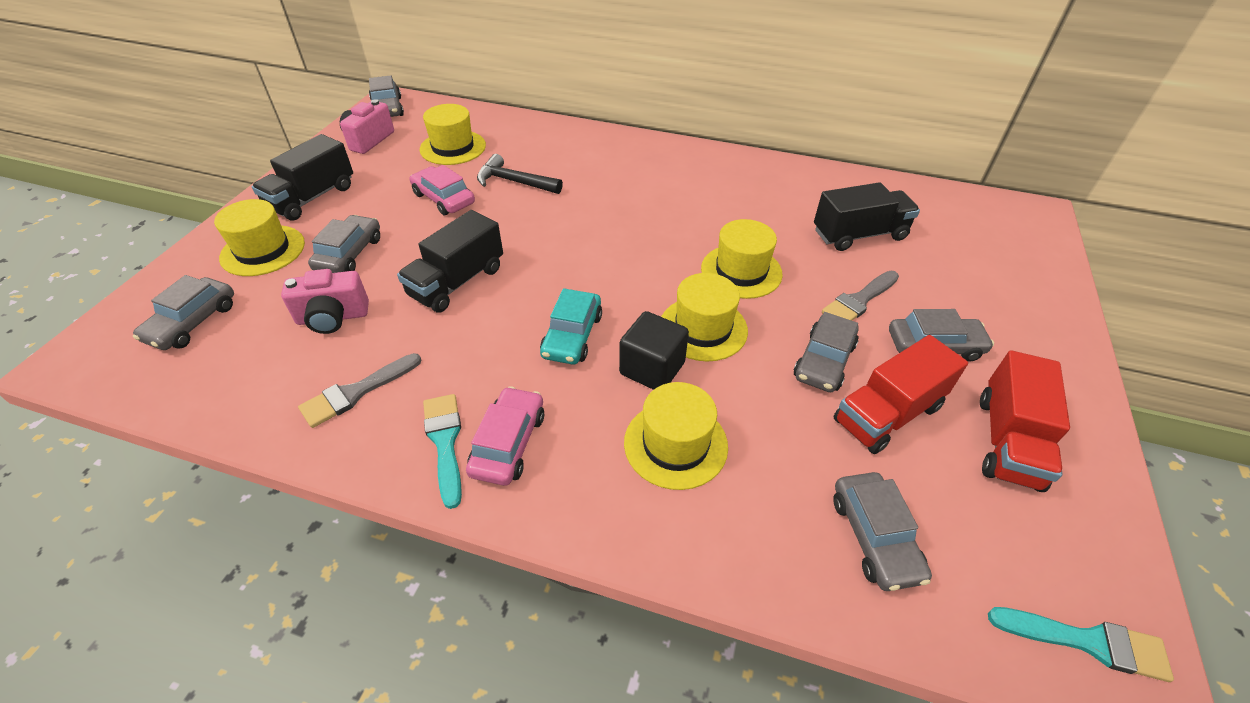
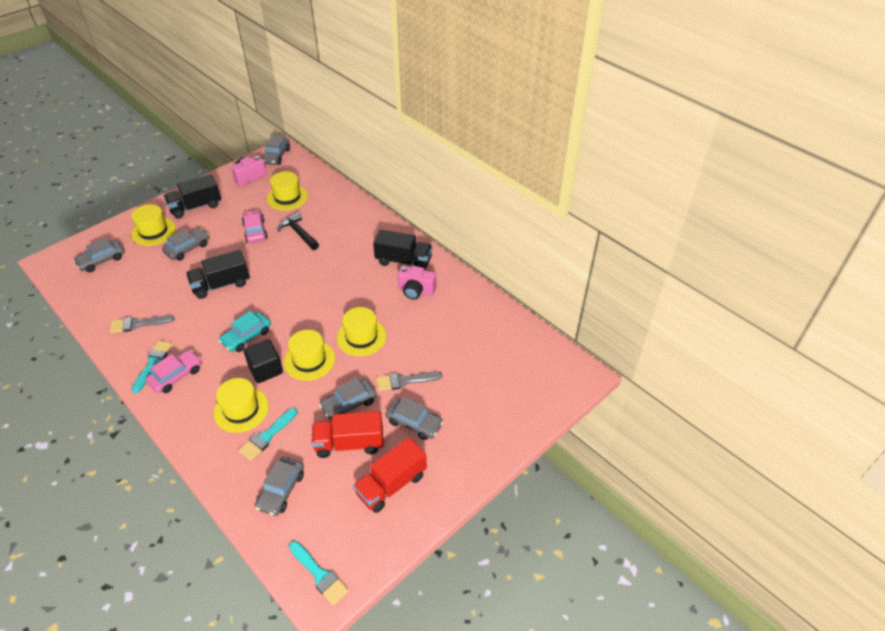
camera: 30 degrees right, 0 degrees up
pink camera [281,269,369,334] -> pink camera moved to [398,265,436,300]
black truck [814,182,920,251] -> black truck moved to [373,230,432,270]
none -> turquoise brush [239,408,298,461]

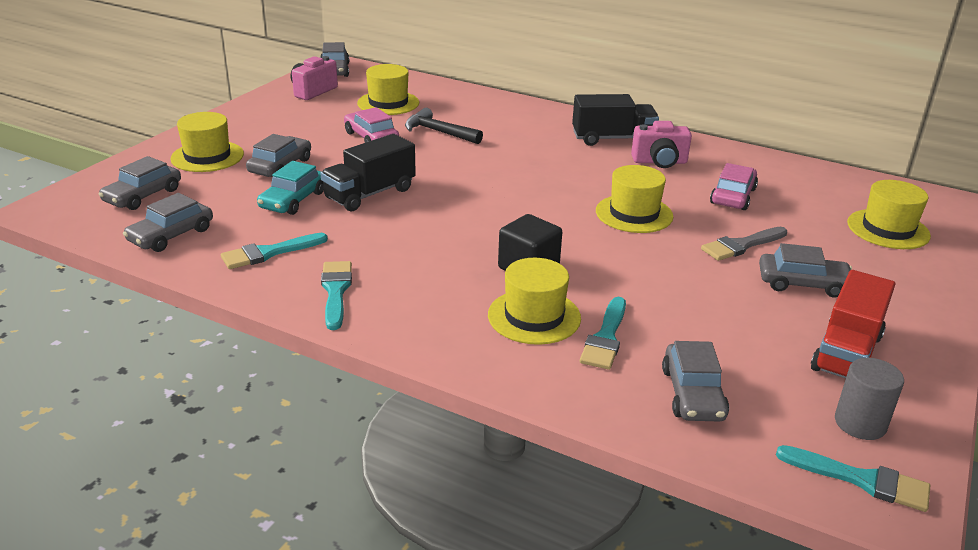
camera: 20 degrees left, 15 degrees down
grey brush [110,315,175,333] -> turquoise brush [221,233,328,269]
pink car [145,350,202,393] -> pink car moved to [710,163,758,210]
black truck [164,174,221,219] -> none
turquoise car [219,311,271,352] -> turquoise car moved to [257,161,324,215]
yellow hat [284,330,335,381] -> yellow hat moved to [847,180,931,249]
red truck [311,411,383,458] -> none
grey car [319,378,377,420] -> grey car moved to [123,193,213,252]
none -> grey cylinder [835,358,904,440]

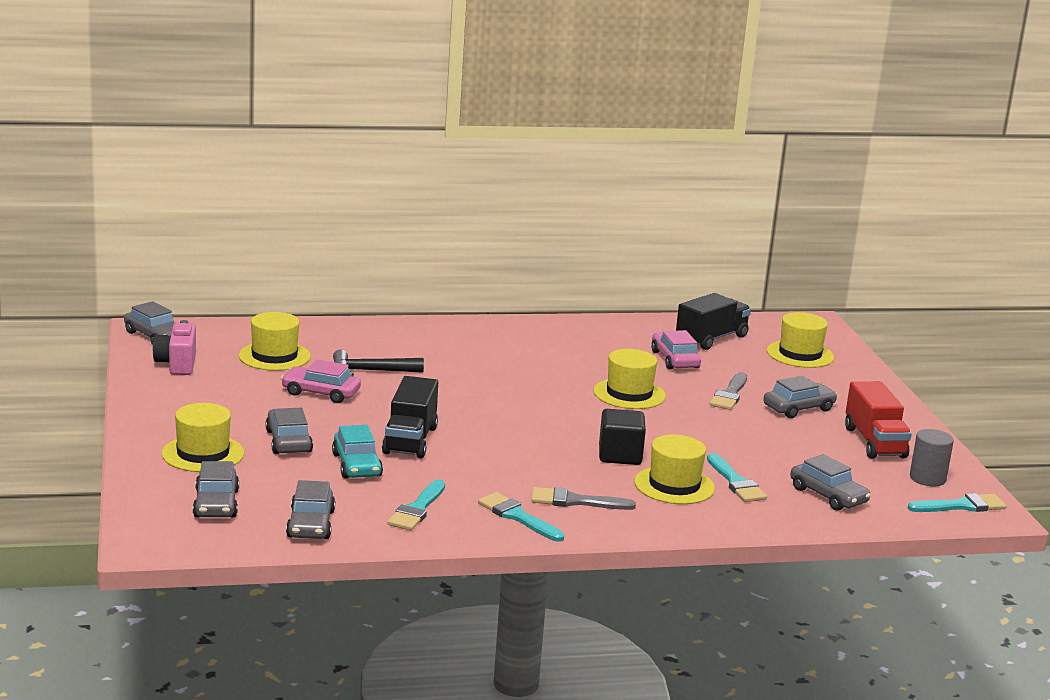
camera: 40 degrees left, 10 degrees down
black truck [572,94,659,146] -> black truck moved to [676,293,751,350]
pink camera [631,121,692,168] -> none
none -> grey brush [531,487,636,510]

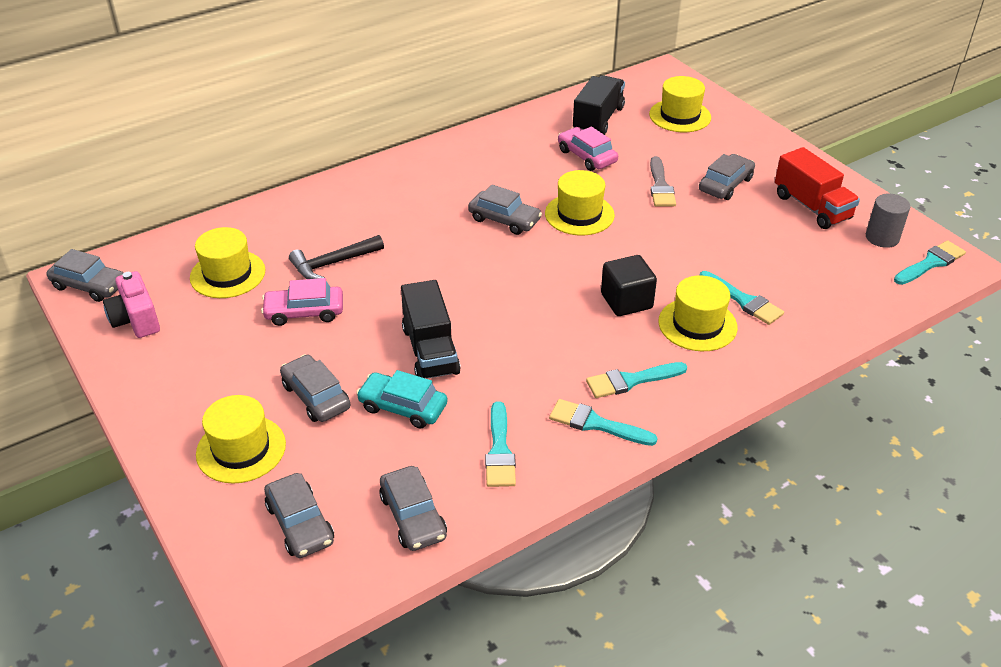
camera: 20 degrees left, 20 degrees up
turquoise car [332,425,383,478] -> turquoise car turned 150 degrees clockwise [356,370,447,428]
grey brush [531,487,636,510] -> turquoise brush [586,362,687,398]
grey car [790,454,871,511] -> grey car moved to [468,184,542,235]

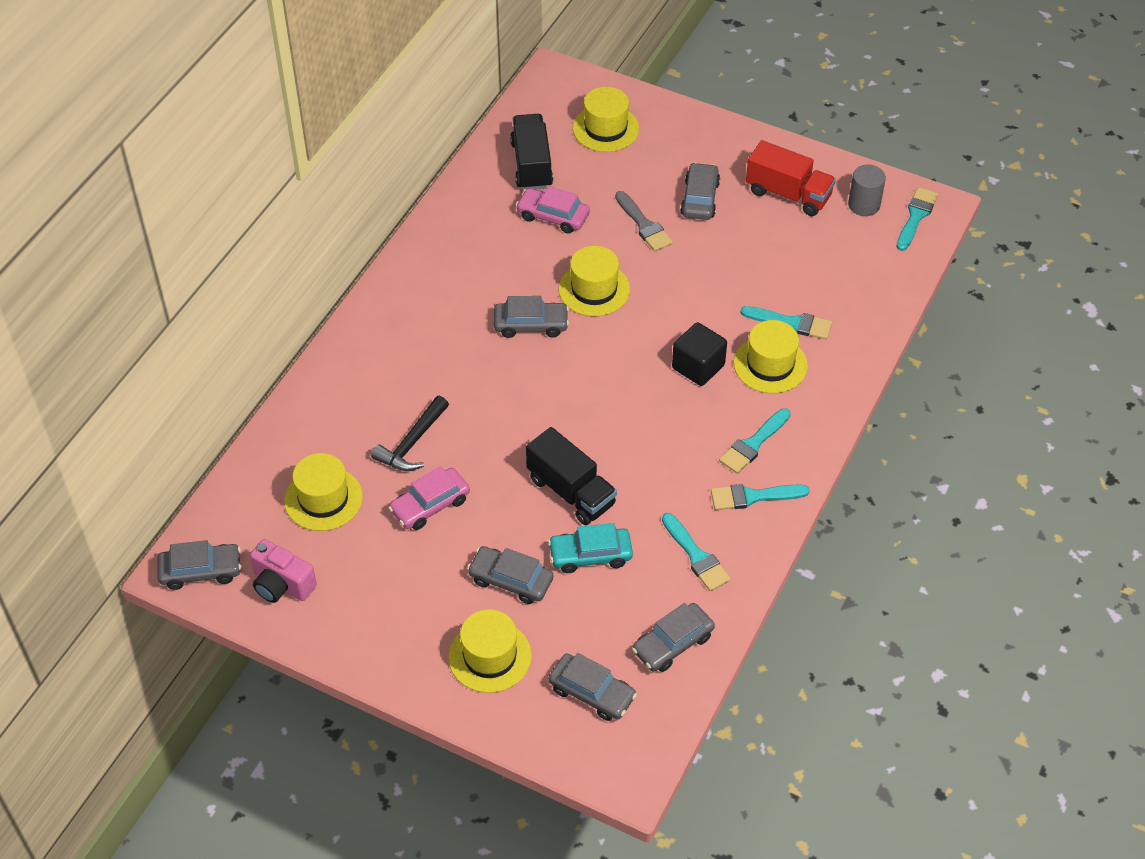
camera: 30 degrees left, 10 degrees up
grey car [379,466,447,551] -> grey car turned 105 degrees clockwise [632,603,715,672]

